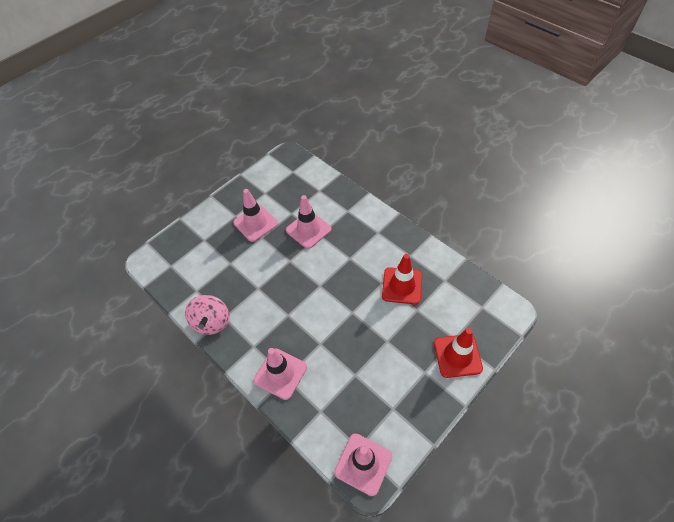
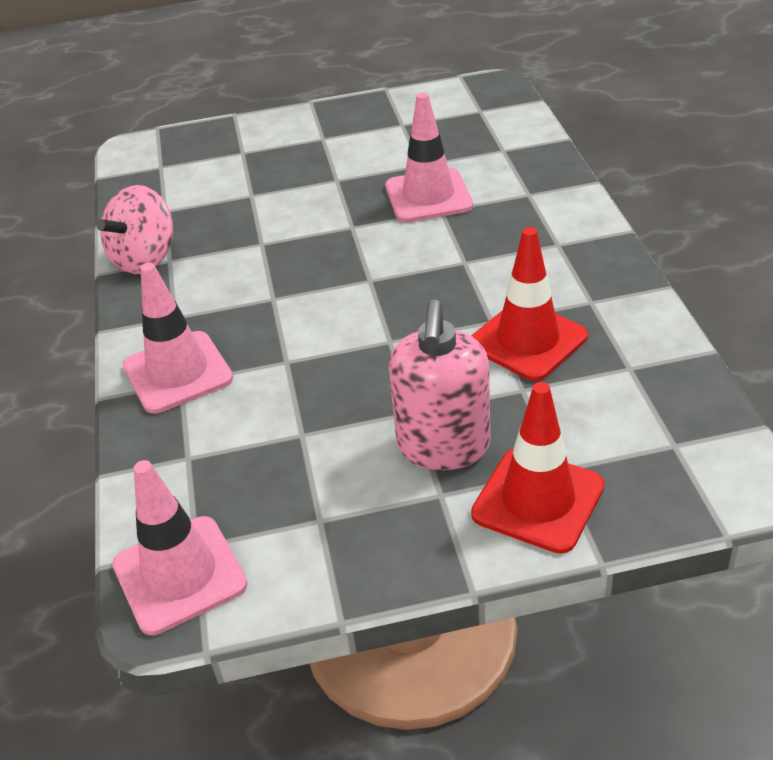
camera: 35 degrees right, 15 degrees down
pink traffic cone [233,189,278,242] -> none
none -> pink soap dispenser [389,300,490,470]

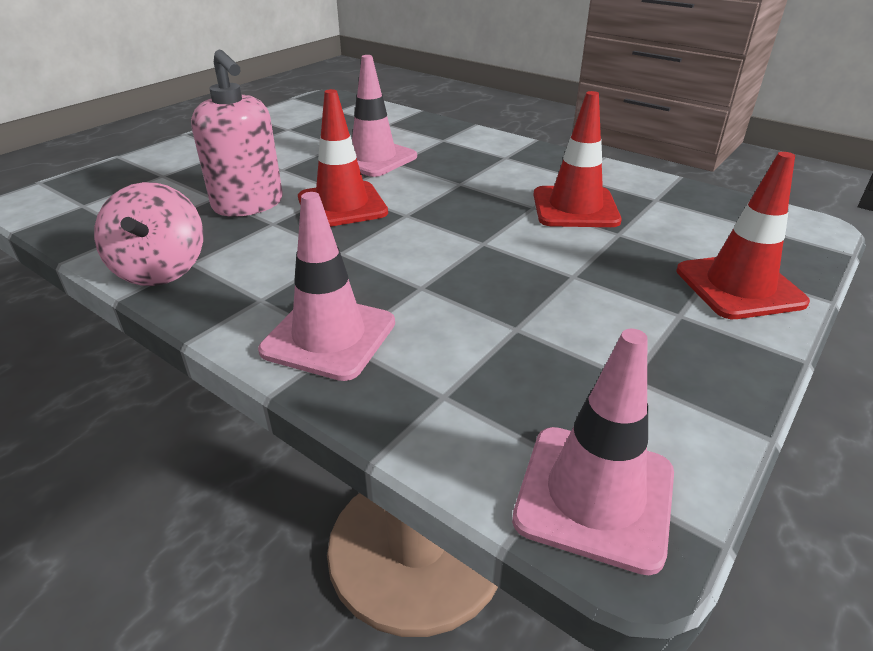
camera: 45 degrees left, 5 degrees down
pink soap dispenser [389,300,490,470] -> pink soap dispenser moved to [191,50,283,217]
none -> red traffic cone [298,89,388,227]

